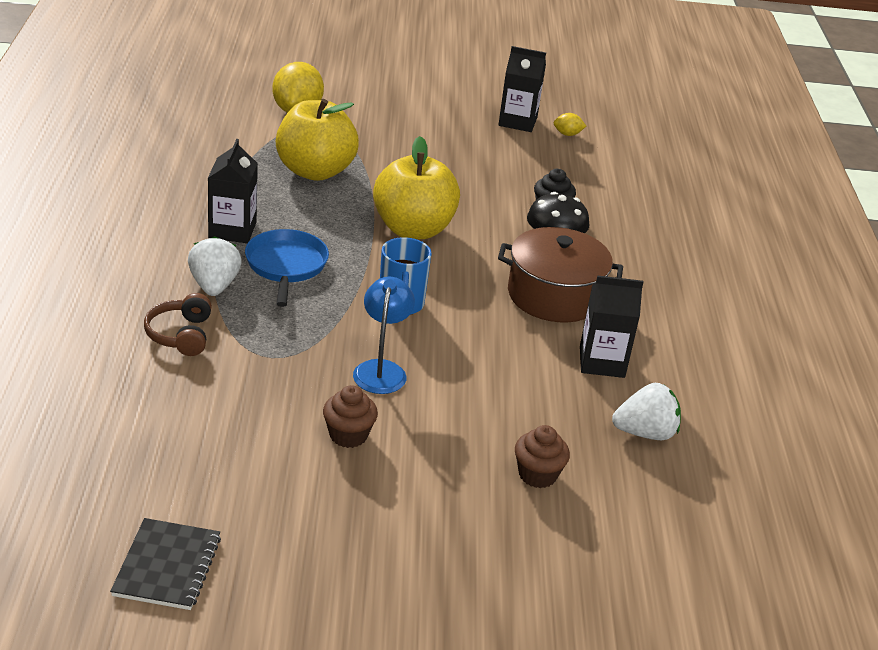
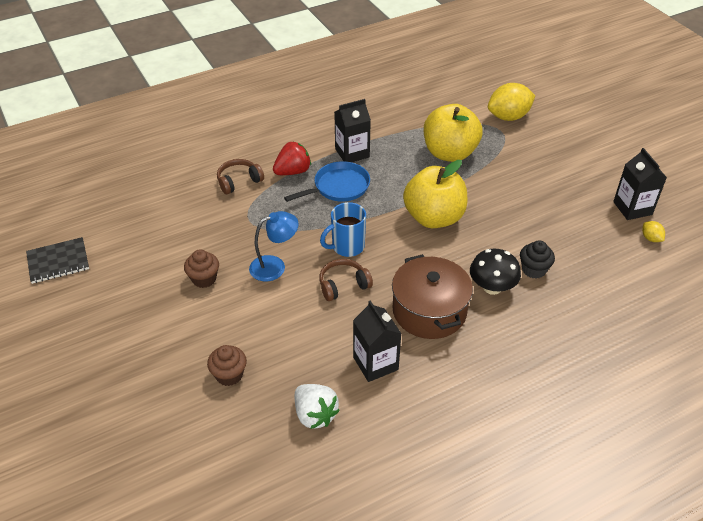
camera: 65 degrees right, 10 degrees up
white strawberry [188,236,242,296] -> red strawberry [273,142,311,175]
none -> brown headphones [319,259,373,301]

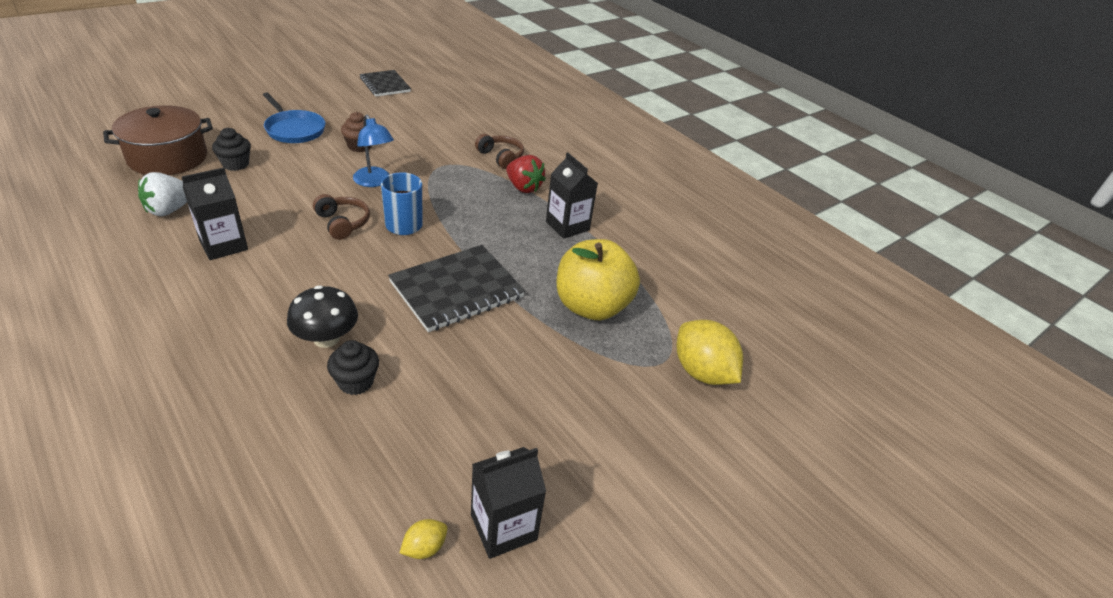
camera: 75 degrees right, 5 degrees down
brown cupcake [207,345,247,386] -> black cupcake [212,128,251,171]
blue pan [284,161,370,202] -> blue pan moved to [263,93,326,143]
brown pot [392,254,473,339] -> brown pot moved to [103,105,213,175]
yellow apple [403,160,467,228] -> black notebook [388,245,525,332]

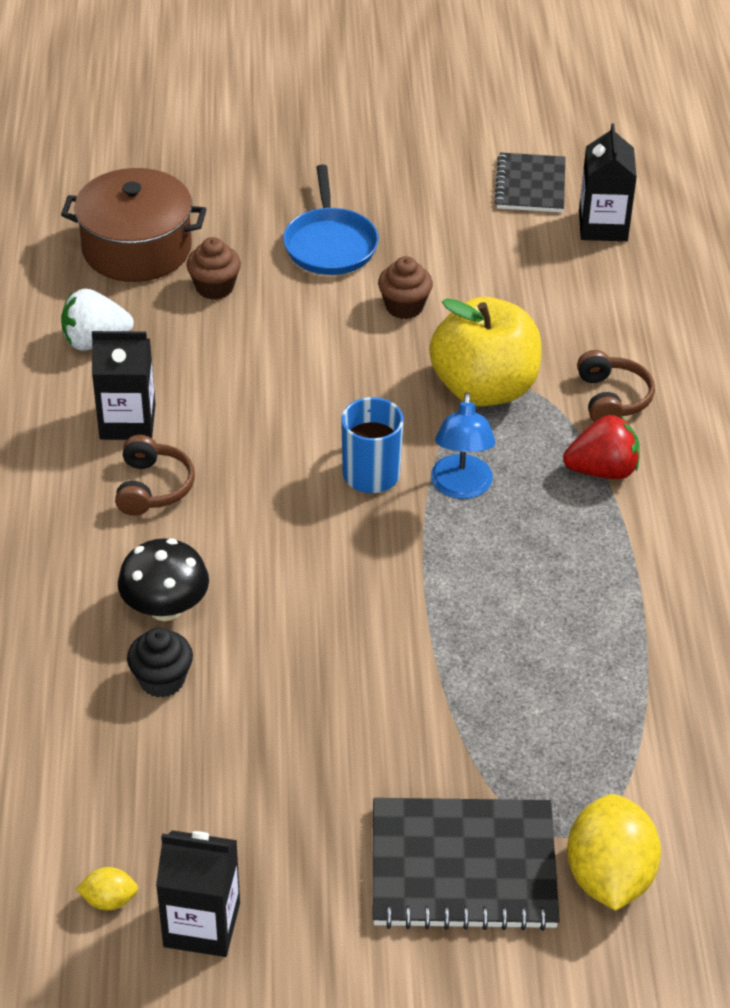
camera: 40 degrees right, 5 degrees up
black cupcake [212,128,251,171] -> brown cupcake [186,237,241,300]
brown headphones [313,194,370,240] -> brown headphones moved to [115,435,195,516]
blue lamp [353,115,394,187] -> blue lamp moved to [431,392,496,499]
black notebook [388,245,525,332] -> black notebook moved to [373,798,560,931]
red strawberry [506,155,546,193] -> red strawberry turned 90 degrees counterclockwise [563,415,640,479]
black carton [546,153,598,239] -> black carton moved to [579,124,637,241]
yellow apple [556,239,640,320] -> yellow apple moved to [429,297,541,406]

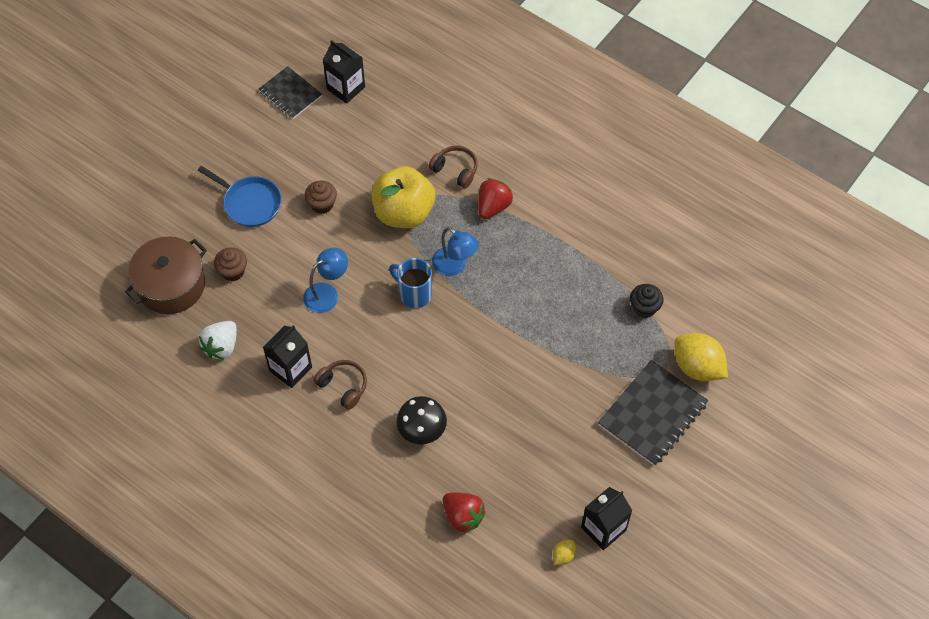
camera: 50 degrees left, 15 degrees up
black cupcake [127,627,193,698] -> black cupcake moved to [630,284,663,318]
none -> blue lamp [303,248,348,313]
none -> red strawberry [443,492,486,534]

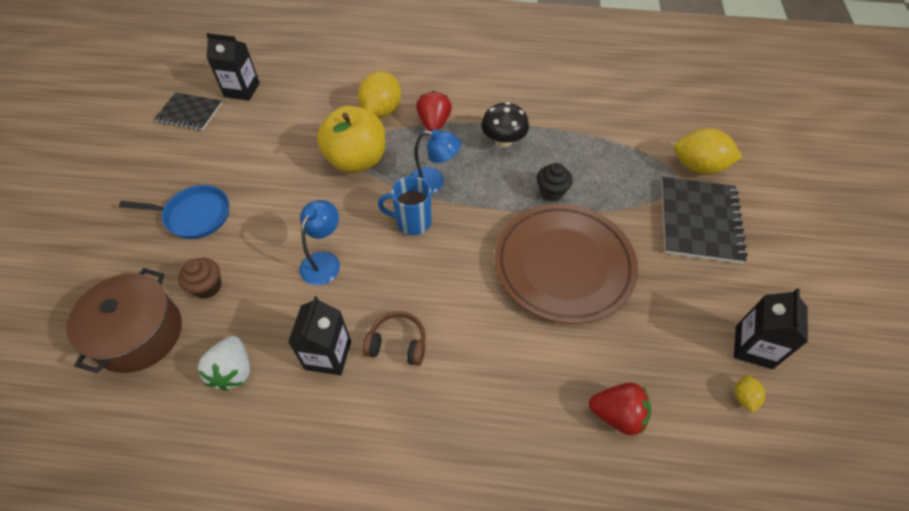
camera: 30 degrees left, 5 degrees down
brown cupcake [305,181,337,214] -> none
black mushroom [396,396,447,444] -> black mushroom moved to [481,102,529,147]
brown headphones [428,146,478,188] -> yellow lemon [358,71,401,118]
black cupcake [630,284,663,318] -> black cupcake moved to [537,163,573,201]
none -> brown plate [494,204,638,324]

